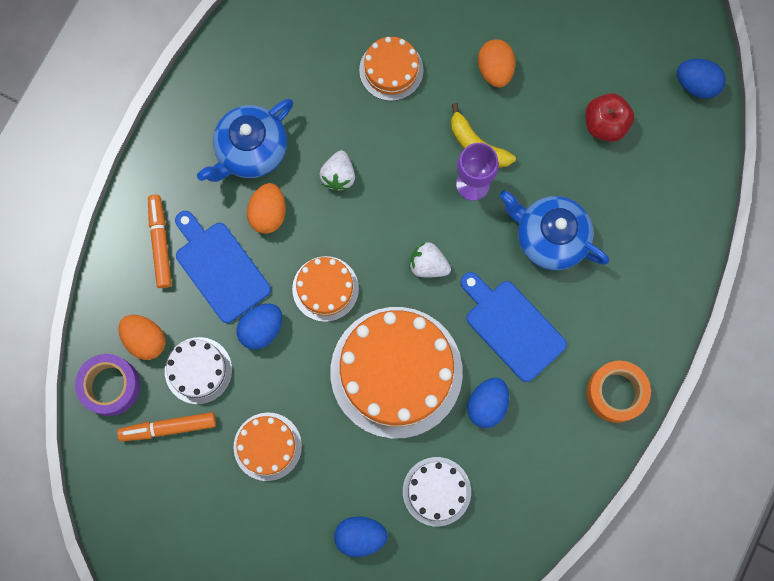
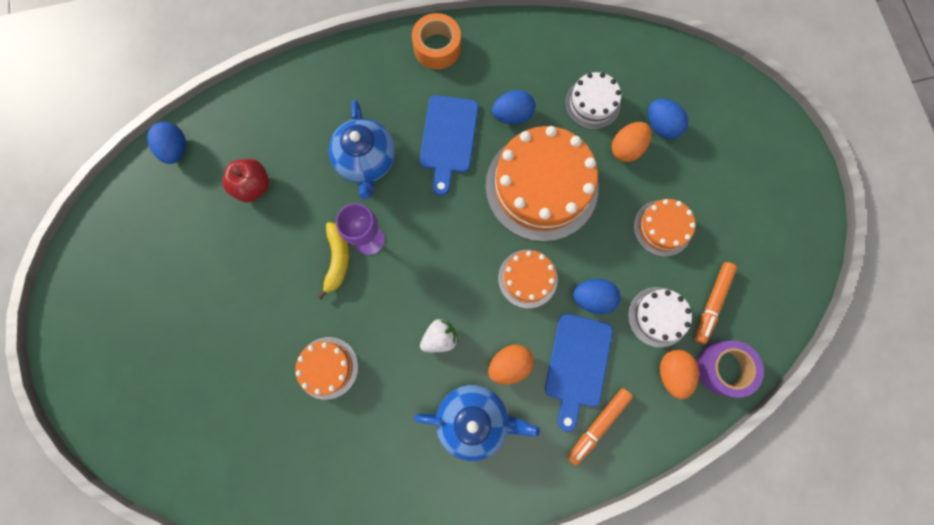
camera: 130 degrees left, 0 degrees up
orange marker [117,412,216,441] -> orange marker turned 75 degrees clockwise [695,262,737,344]
white strawberry [409,242,451,277] -> none
orange egg [478,39,515,88] -> orange egg moved to [612,122,651,162]

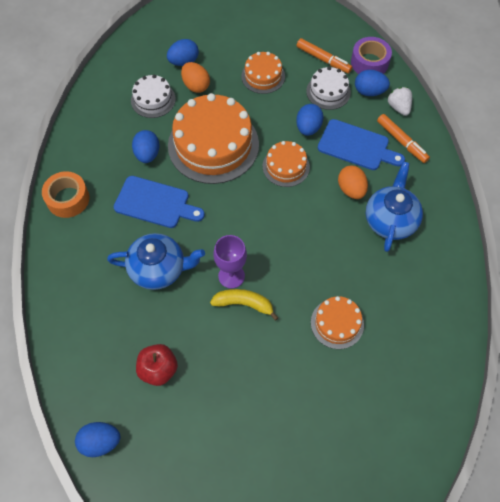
camera: 80 degrees left, 15 degrees down
white strawberry [420,319,458,352] -> white strawberry moved to [388,87,412,116]
orange egg [660,350,699,399] -> blue egg [355,70,390,96]

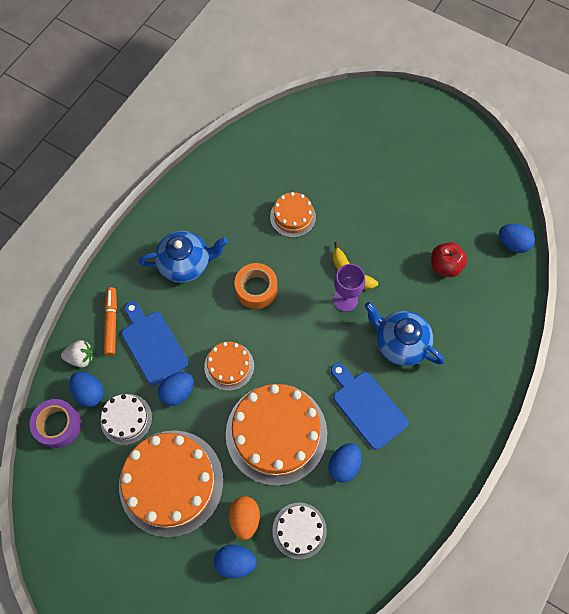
camera: 145 degrees left, 5 degrees up
orange tape [42,171,90,218] -> orange tape moved to [235,263,277,309]
orange cake [241,52,285,94] -> orange cake [119,430,223,537], size x1.96
orange marker [296,38,352,74] -> none
orange egg [338,166,368,199] -> none
blue teapot [366,162,423,252] -> blue teapot turned 150 degrees counterclockwise [138,231,228,283]
white strawberry [388,87,412,116] -> white strawberry turned 105 degrees counterclockwise [61,340,93,368]

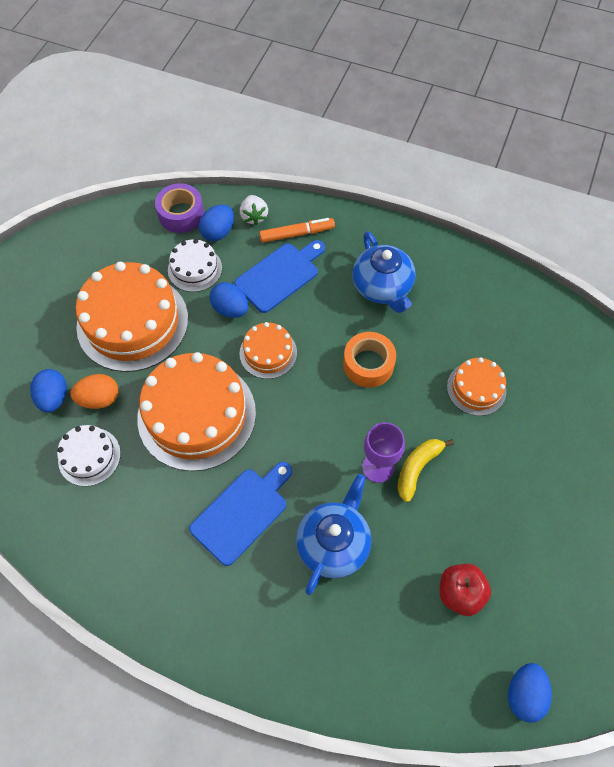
camera: 80 degrees right, 5 degrees down
blue egg [328,443,362,483] -> none

